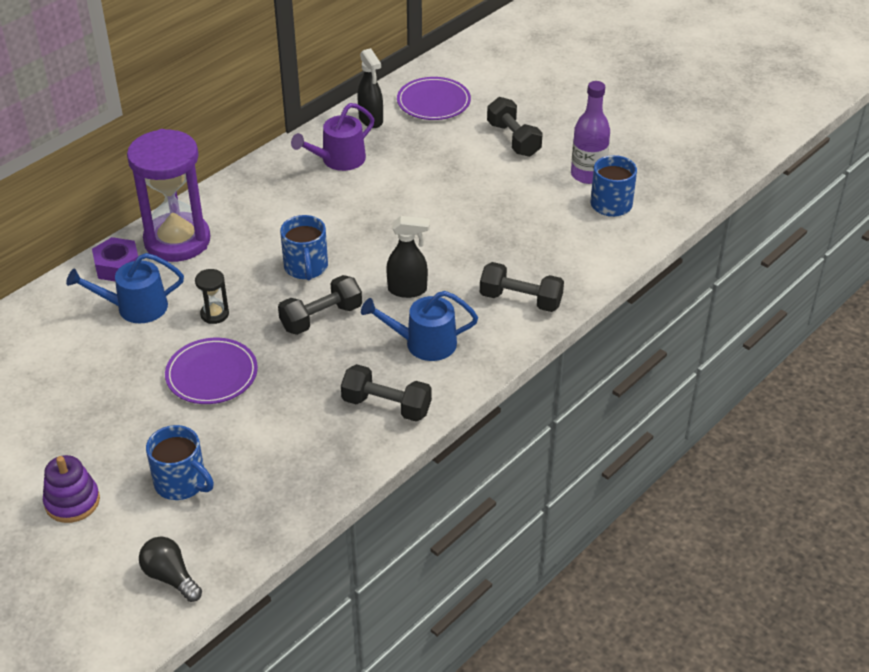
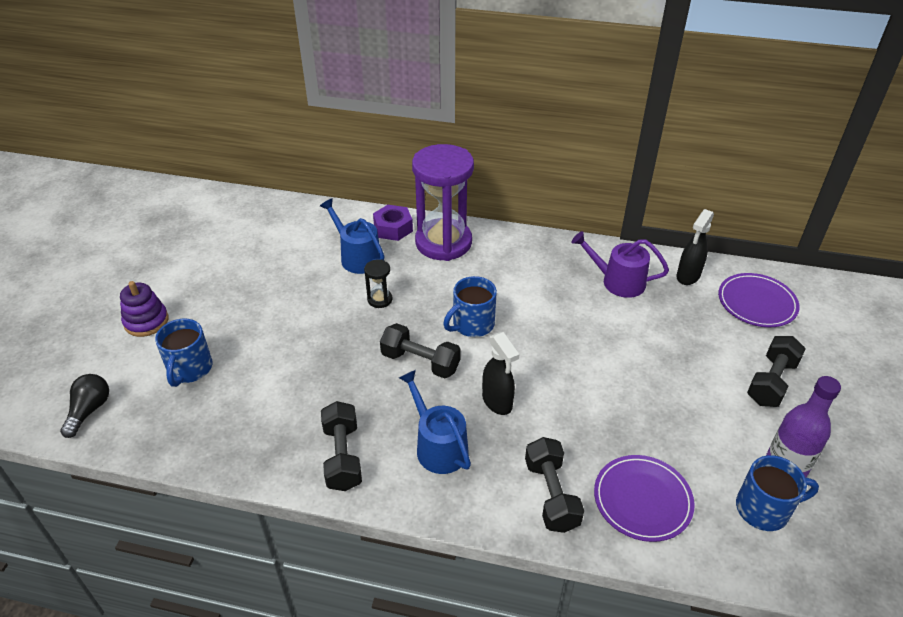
camera: 60 degrees right, 0 degrees up
purple plate [165,338,258,404] -> purple plate moved to [594,455,695,542]

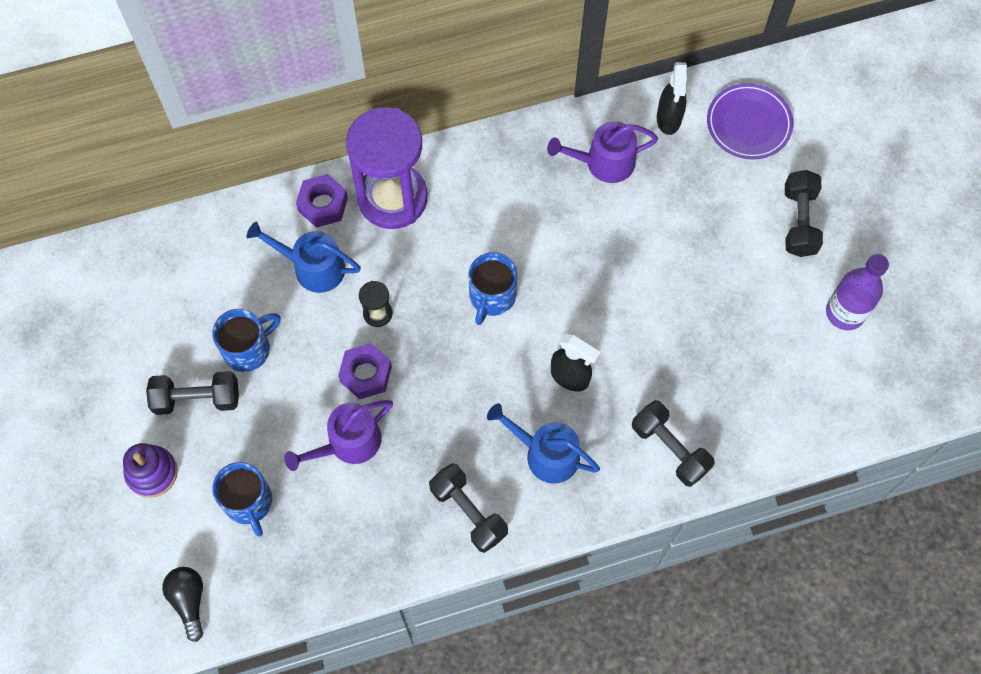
camera: 30 degrees left, 25 degrees up
black dumbbell [380,323,461,378] -> black dumbbell moved to [146,371,239,415]
purple plate [594,455,695,542] -> none
blue mug [736,455,819,531] -> blue mug moved to [212,309,281,372]
none -> purple watering can [284,400,393,471]
none -> purple nut [338,343,392,399]

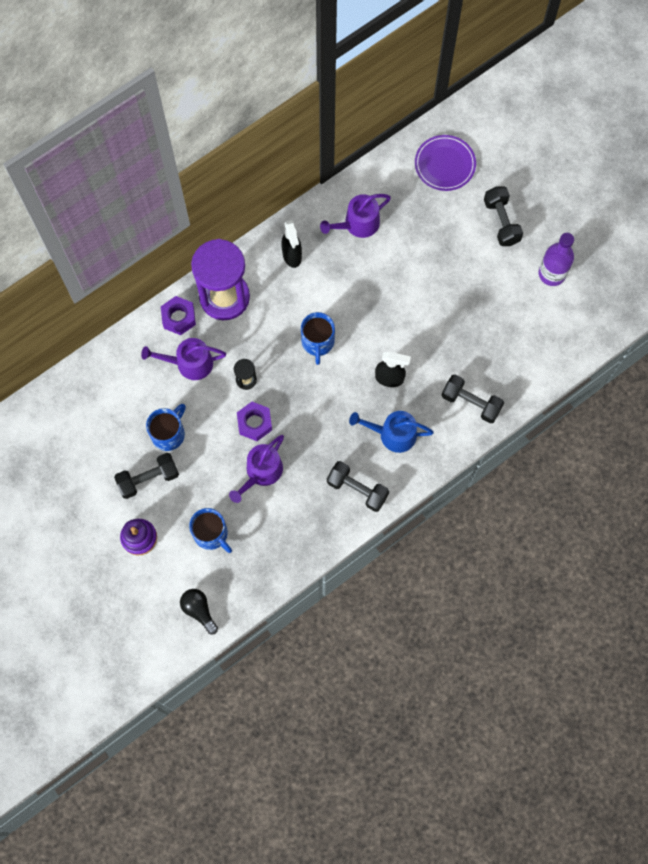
camera: 20 degrees left, 5 degrees up
blue watering can [247,222,361,293] -> purple watering can [141,338,226,380]
black spray bottle [657,62,687,135] -> black spray bottle moved to [281,220,302,268]

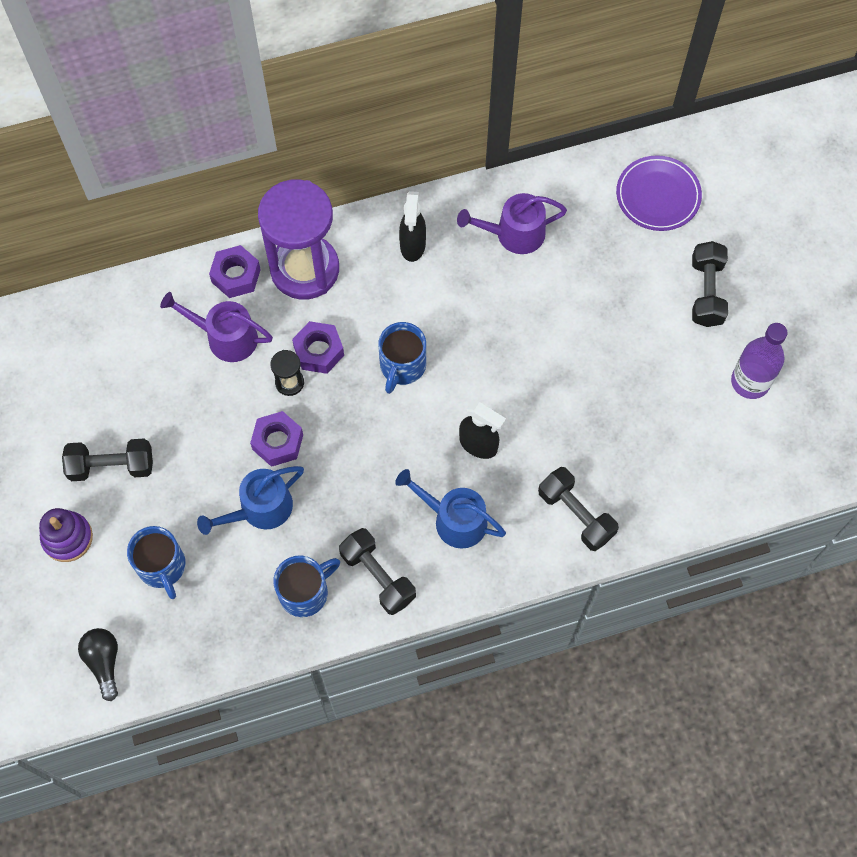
camera: 20 degrees right, 5 degrees down
blue mug [146,404,186,451] -> blue mug moved to [273,555,340,617]
purple watering can [229,435,284,503] -> blue watering can [197,466,304,535]
none -> purple nut [292,321,344,374]

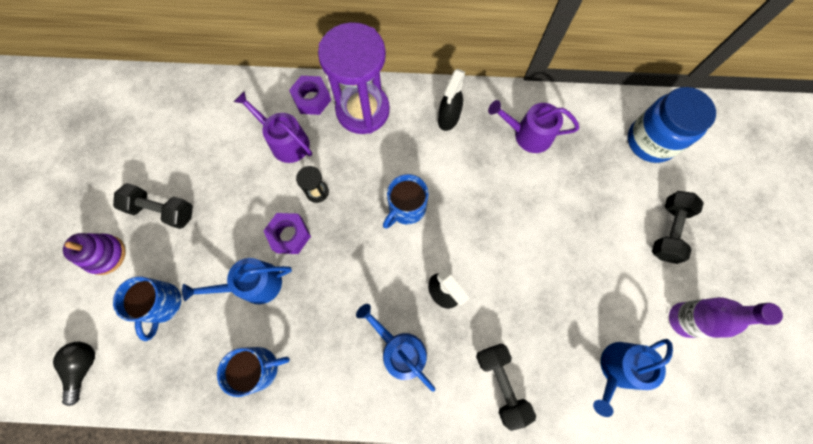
camera: 20 degrees right, 5 degrees up
purple nut [292,321,344,374] -> none
black dumbbell [339,528,416,615] -> none
purple plate [616,155,702,231] -> blue jar [628,87,716,163]
none -> blue watering can [593,339,673,417]

